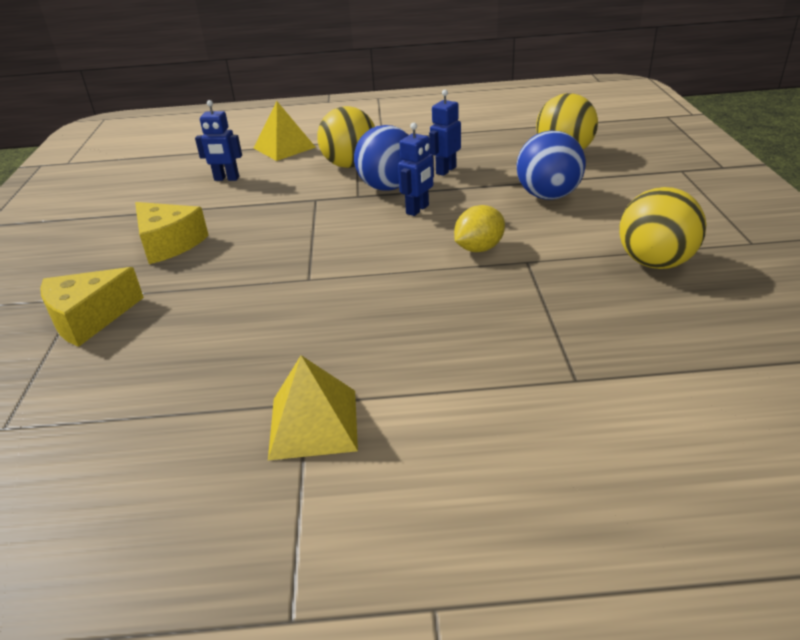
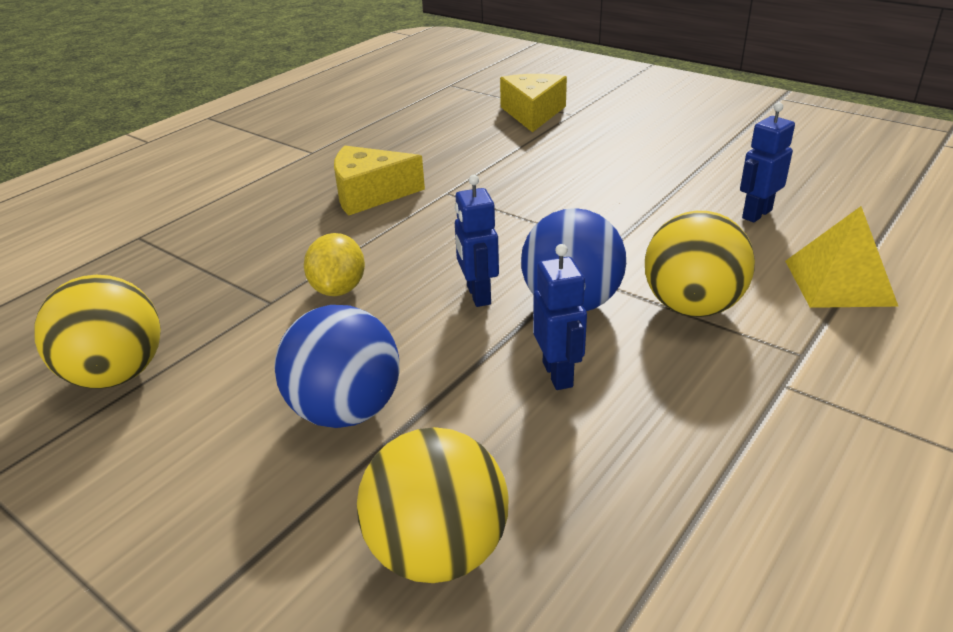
camera: 130 degrees right, 0 degrees up
yellow cheese [135,202,209,264] -> yellow cheese moved to [334,146,425,216]
yellow pyramid [268,355,358,460] -> none

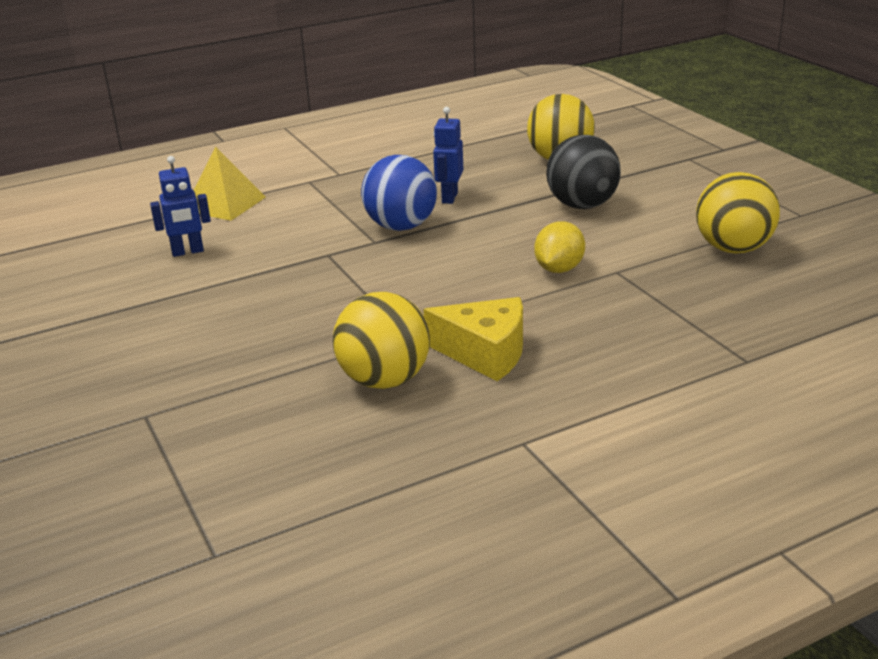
camera: 155 degrees left, 5 degrees down
blue ball [274,305,399,428] -> black ball [546,135,621,209]
blue robot [455,175,499,307] -> none
yellow cheese [500,74,567,132] -> none
yellow ball [645,211,755,317] -> yellow ball moved to [333,292,430,389]

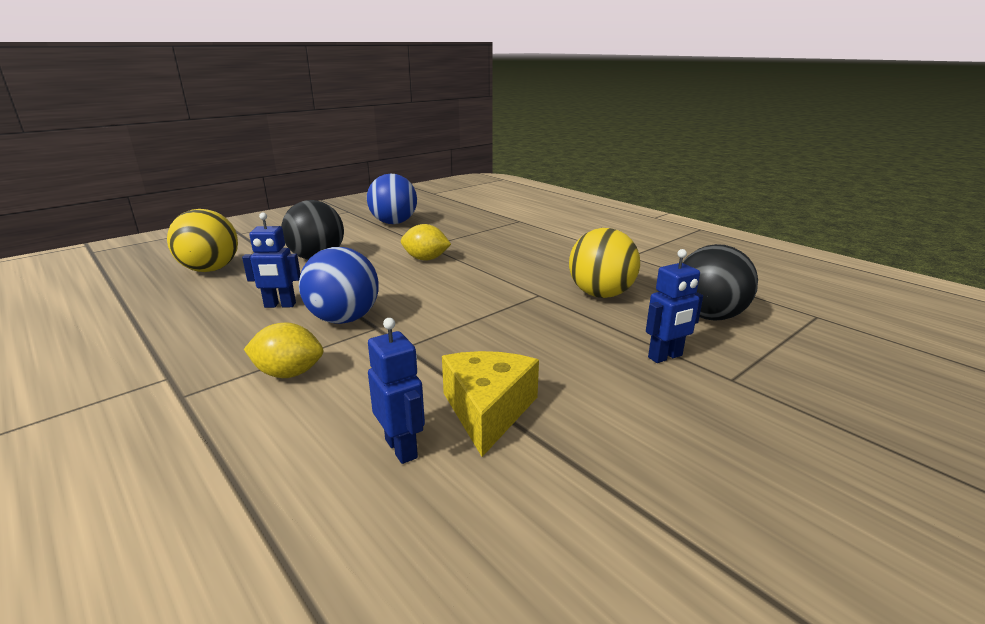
camera: 105 degrees left, 5 degrees down
yellow pyramid [194,147,266,221] -> none
yellow cheese [423,297,523,381] -> yellow cheese moved to [442,351,539,457]
yellow ball [696,172,780,254] -> blue ball [367,174,417,224]
none -> yellow lemon [244,322,323,378]
none -> blue robot [646,249,703,363]
none -> black ball [683,244,758,321]

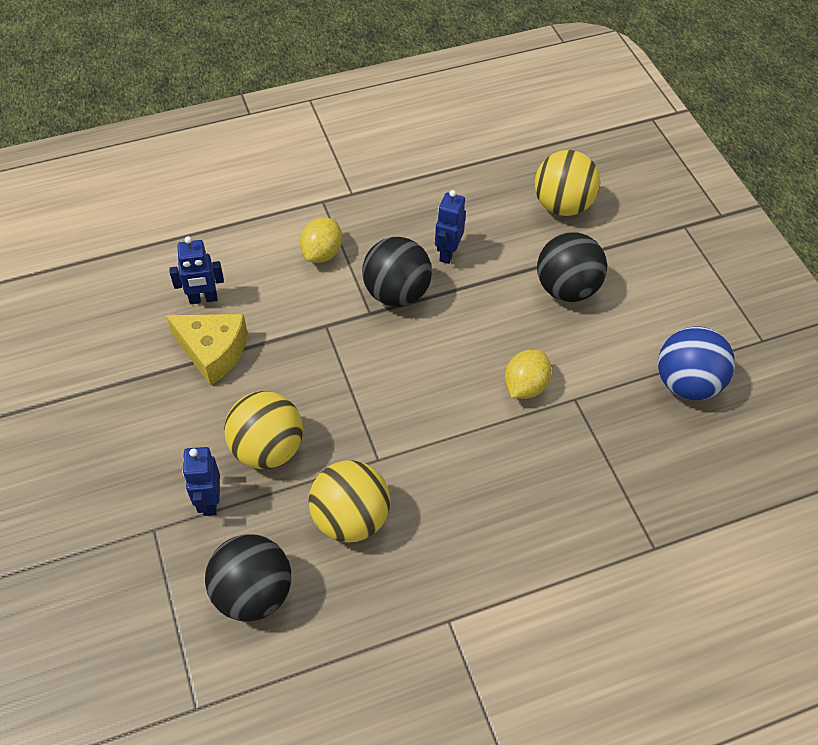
camera: 110 degrees right, 30 degrees up
blue ball [299,247,379,324] -> black ball [362,237,432,307]
none -> yellow ball [224,391,303,469]

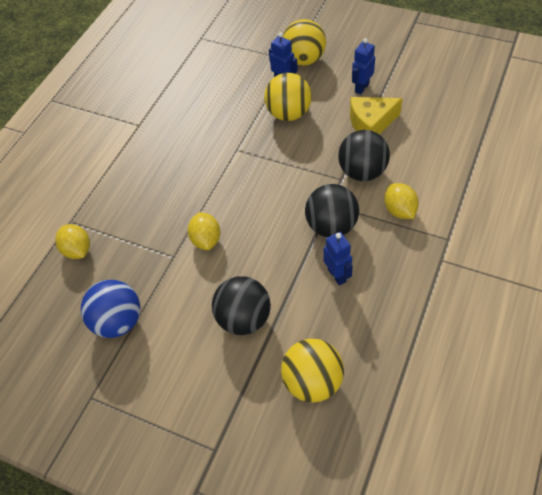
camera: 140 degrees right, 0 degrees up
blue robot [169,236,224,304] -> blue robot moved to [352,38,375,95]
black ball [205,534,291,622] -> black ball moved to [338,130,390,181]
yellow ball [309,460,390,542] -> yellow ball moved to [283,19,326,66]
none -> yellow lemon [55,224,90,259]

